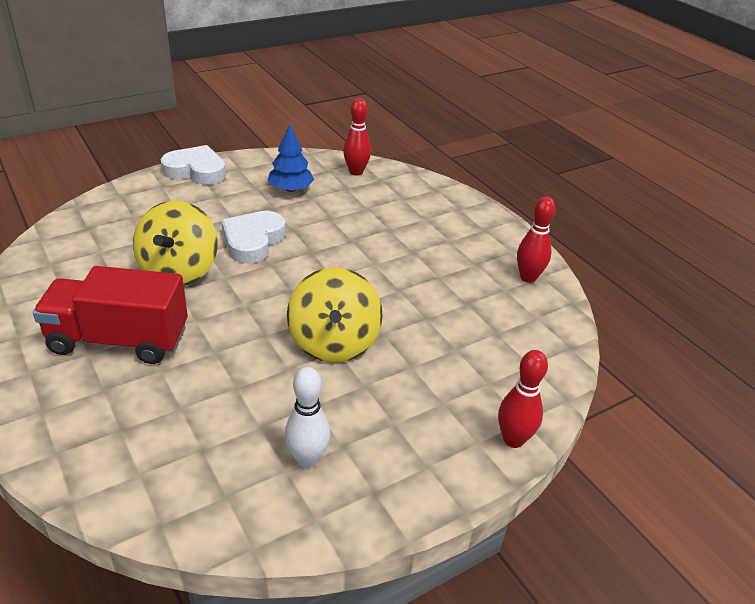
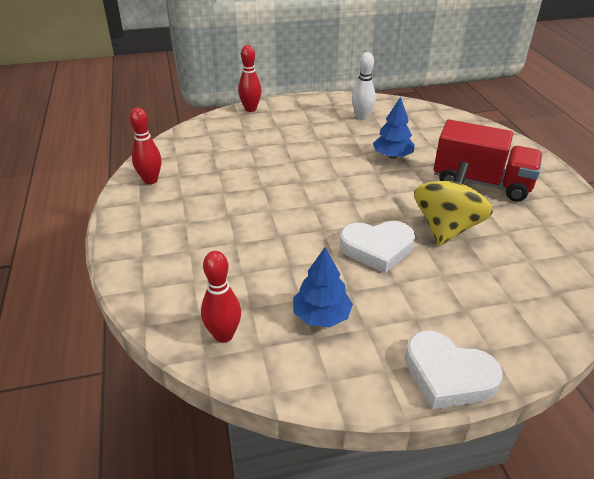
camera: 160 degrees left, 0 degrees up
white heart [221,211,286,264] -> white heart turned 45 degrees clockwise [340,221,415,273]
yellow spinning top [287,267,383,363] -> none
none -> blue tree [373,97,415,159]

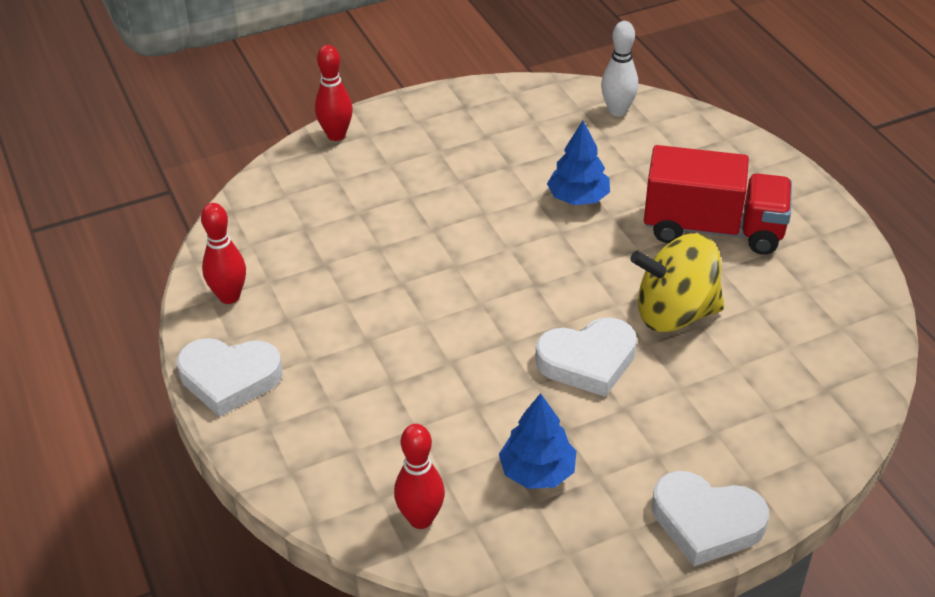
camera: 10 degrees left, 5 degrees up
white bowling pin [352,52,376,120] -> white bowling pin moved to [601,21,638,117]
yellow spinning top [414,162,493,246] -> yellow spinning top turned 105 degrees counterclockwise [630,233,724,332]
none -> white heart [177,338,282,417]

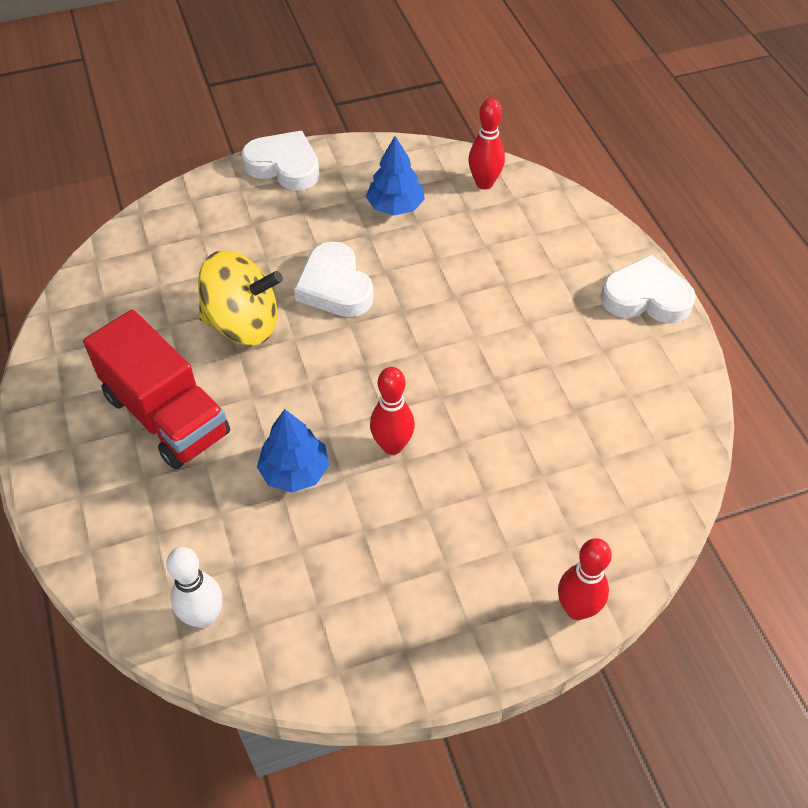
camera: 175 degrees left, 10 degrees up
red bowling pin [201,203,246,304] -> red bowling pin moved to [370,367,415,455]
white heart [535,318,637,397] -> white heart turned 105 degrees counterclockwise [294,242,374,317]
red truck [644,145,792,255] -> red truck turned 150 degrees counterclockwise [83,309,230,469]

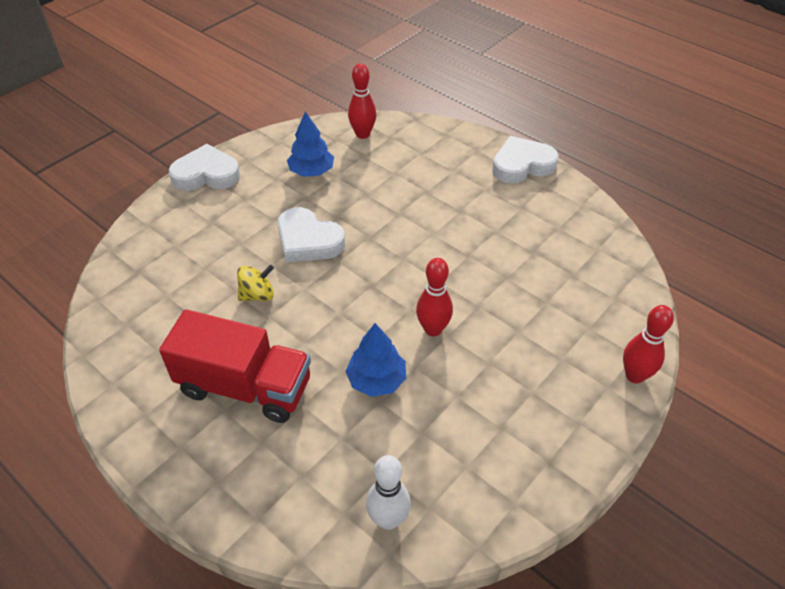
camera: 30 degrees left, 5 degrees down
yellow spinning top [198,250,283,345] -> yellow spinning top [237,265,274,301], size x0.53

